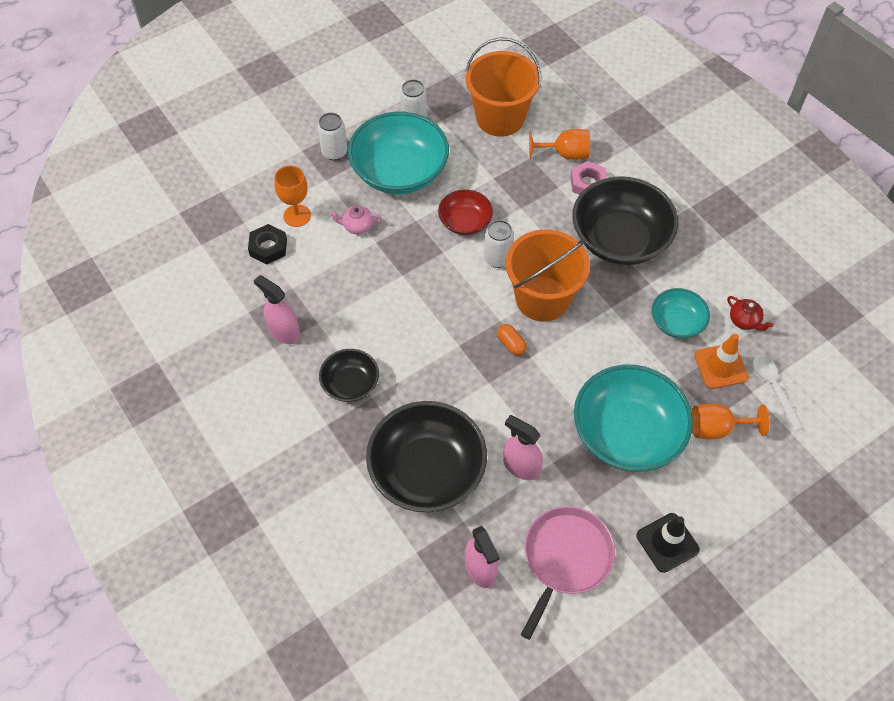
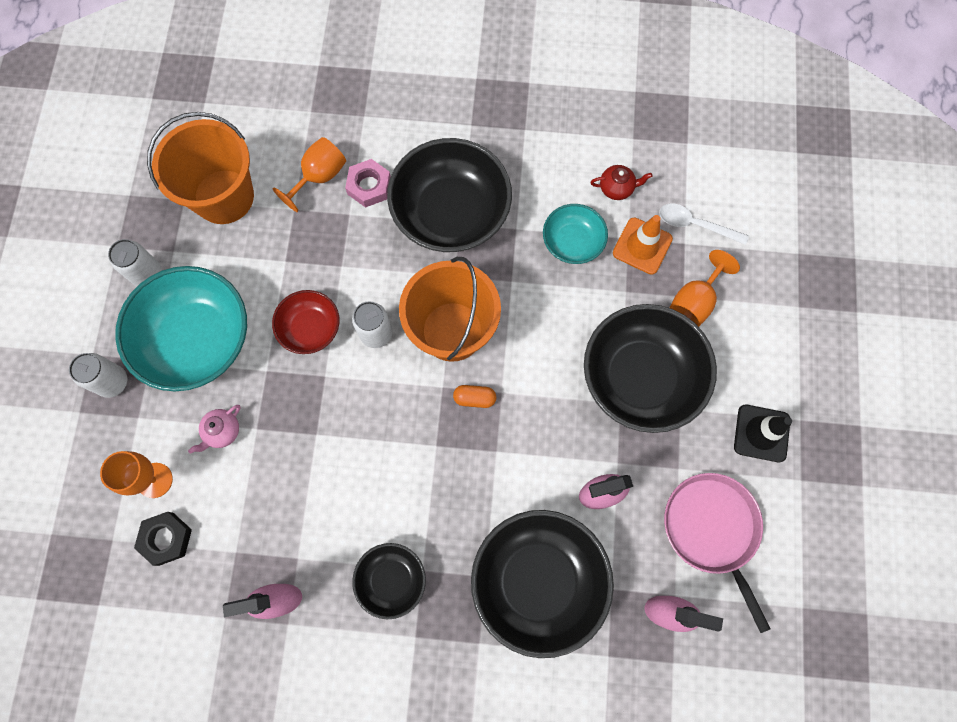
camera: 50 degrees left, 15 degrees up
turquoise bowl [574,365,693,472] -> black bowl [584,304,717,433]

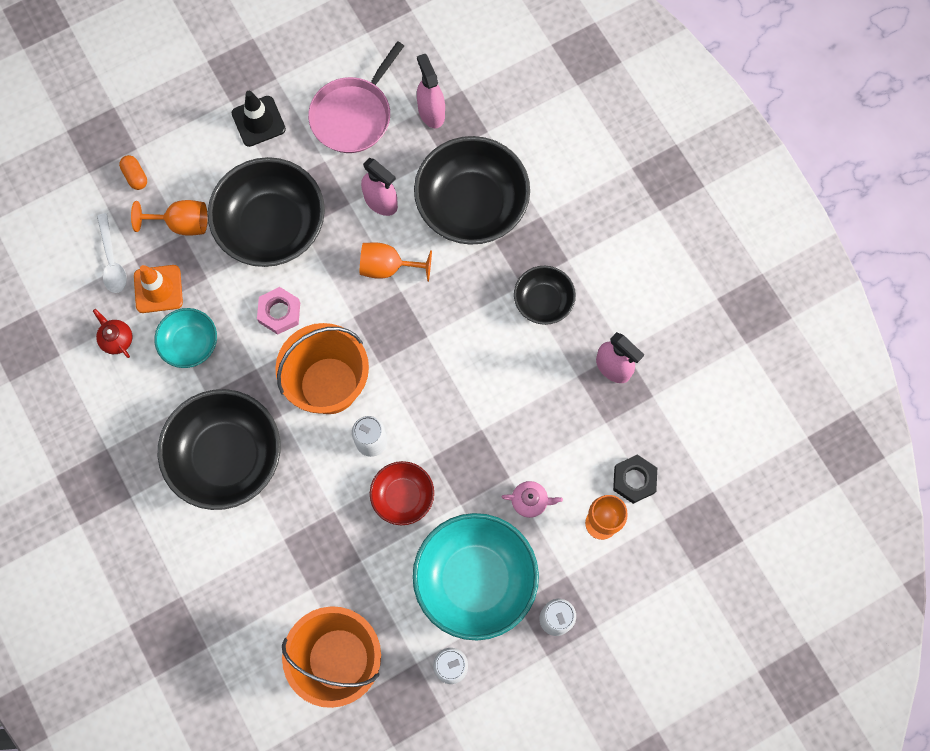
camera: 125 degrees left, 0 degrees up
orange goblet [273,137,346,212] -> orange goblet moved to [360,242,432,282]
pink nut [345,159,391,208] -> pink nut moved to [257,287,300,334]
orange capsule [453,385,496,408] -> orange capsule moved to [119,155,147,190]

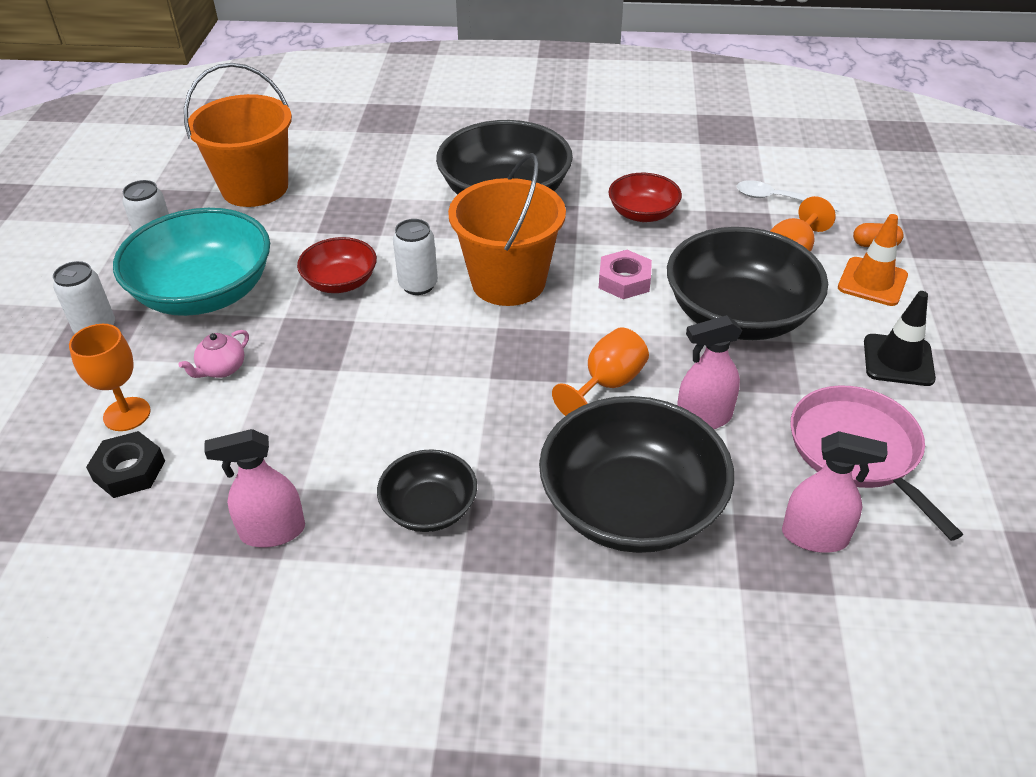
camera: 125 degrees right, 30 degrees down
red teapot [93,309,132,358] -> none
orange traffic cone [134,265,183,313] -> orange traffic cone moved to [838,214,908,306]
turquoise bowl [154,308,217,368] -> red bowl [608,173,682,222]

